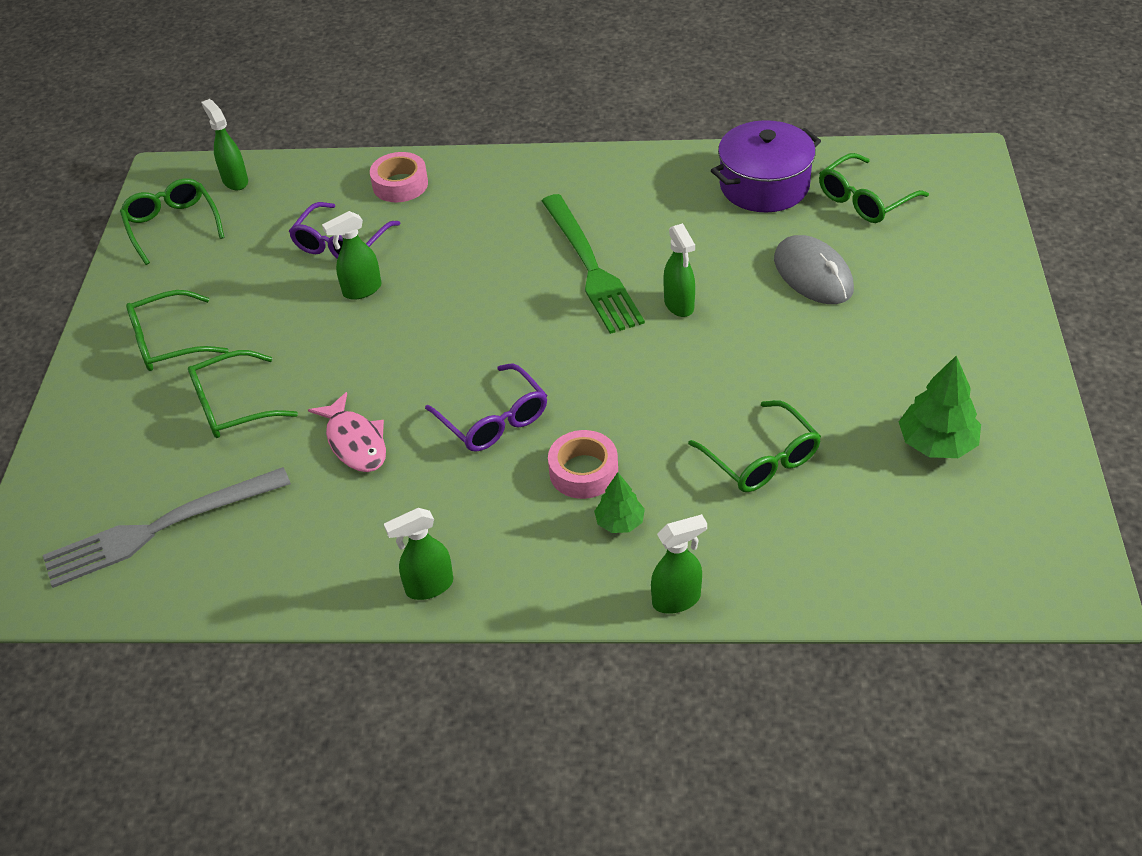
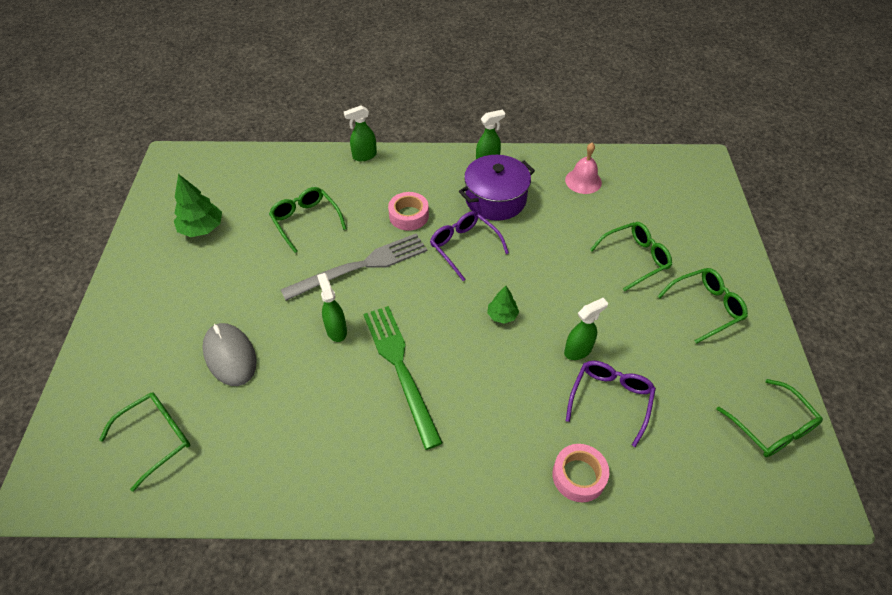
camera: 175 degrees right, 5 degrees up
grey fork [43,467,291,588] -> grey fork moved to [281,233,427,301]
green spray bottle [202,99,248,190] -> none
pink fish [308,392,386,472] -> none
green tree [594,472,645,533] -> green tree moved to [487,286,519,324]
purple pot [711,120,821,212] -> purple pot moved to [459,155,535,221]
none -> pink bell [565,143,602,194]

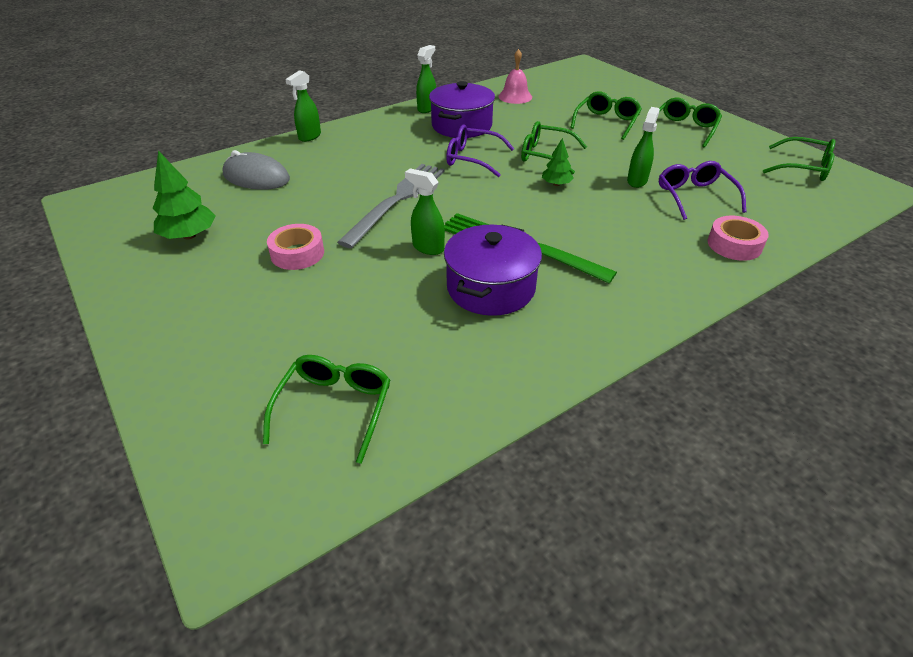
camera: 35 degrees left, 10 degrees down
grey mouse [203,323,257,386] -> grey mouse moved to [222,150,290,190]
green glasses [269,187,347,253] -> green glasses moved to [521,121,587,174]
pink tape [388,192,429,231] -> pink tape moved to [267,224,324,270]
none -> purple pot [444,225,542,316]

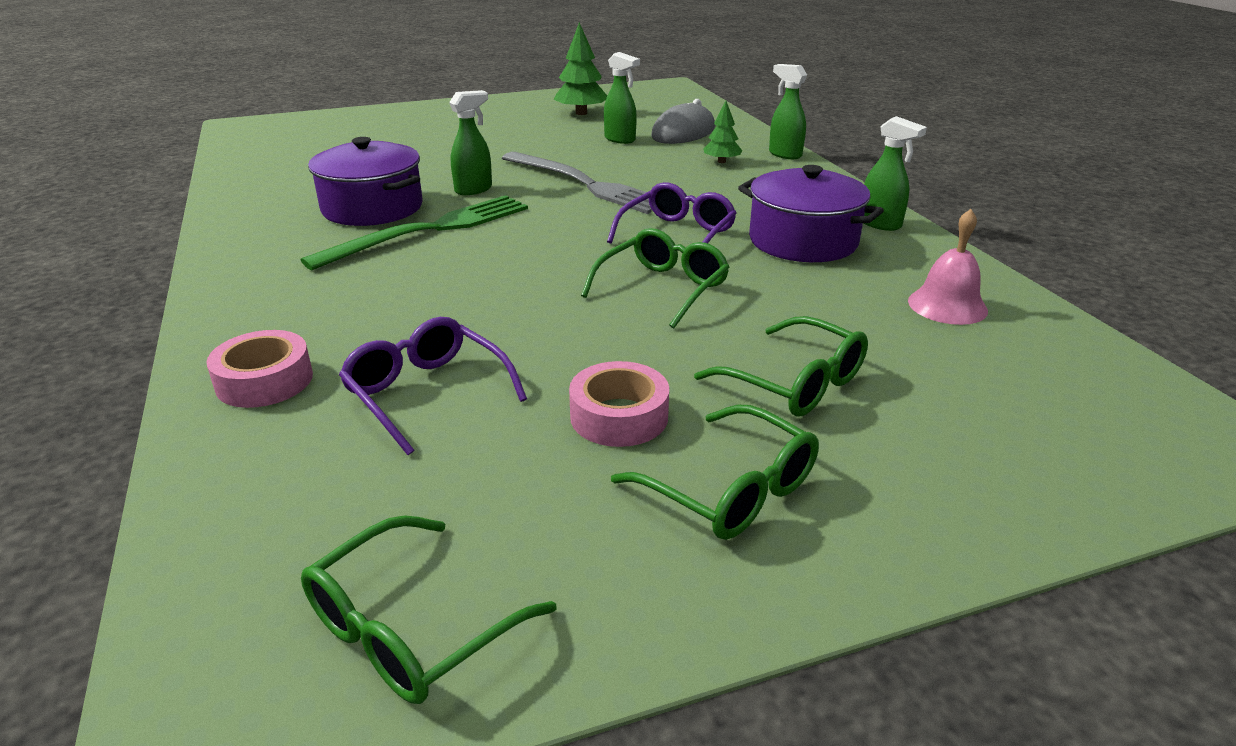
camera: 105 degrees right, 10 degrees down
green glasses [263,355,390,464] -> none
pink tape [267,224,324,270] -> pink tape moved to [569,361,669,447]
green tree [542,138,574,186] -> green tree moved to [703,101,742,163]
green spray bottle [627,107,660,188] -> green spray bottle moved to [604,52,640,144]
purple glasses [659,161,746,220] -> purple glasses turned 135 degrees counterclockwise [339,317,527,455]

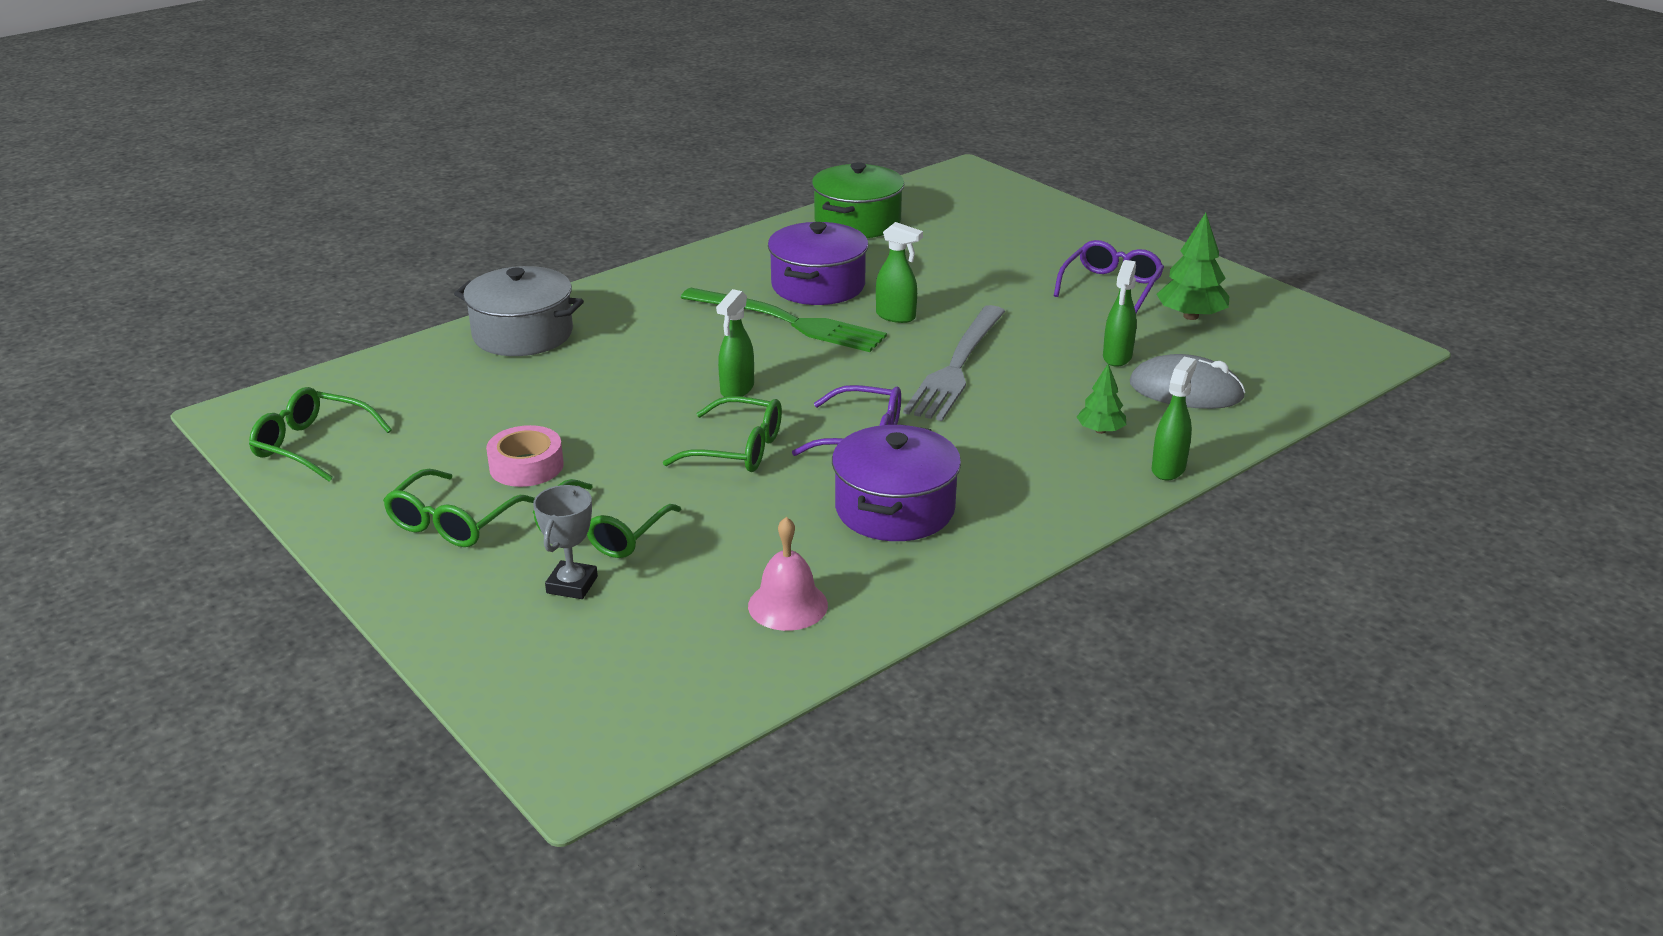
camera: 70 degrees right, 0 degrees up
pink tape [206,330,313,408] -> grey pot [454,266,584,356]
purple glasses [339,317,527,455] -> purple glasses moved to [1054,240,1164,313]
green spray bottle [864,116,927,231] -> green spray bottle moved to [716,289,754,397]
none -> grey trophy [533,485,598,599]
none -> green pot [812,162,905,238]

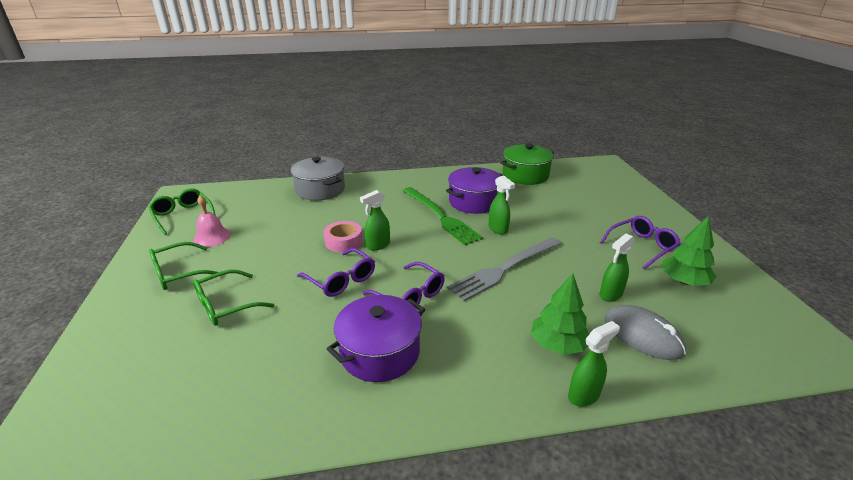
camera: 30 degrees right, 0 degrees up
pink tape [486,425,564,487] -> pink tape moved to [323,221,363,252]
grey trophy [533,485,598,599] -> none
green glasses [663,396,782,472] -> purple glasses [297,248,375,297]
pink bell [748,517,828,631] -> pink bell moved to [193,195,231,247]
green tree [1077,364,1126,434] -> green tree [531,273,589,355], size x1.65

